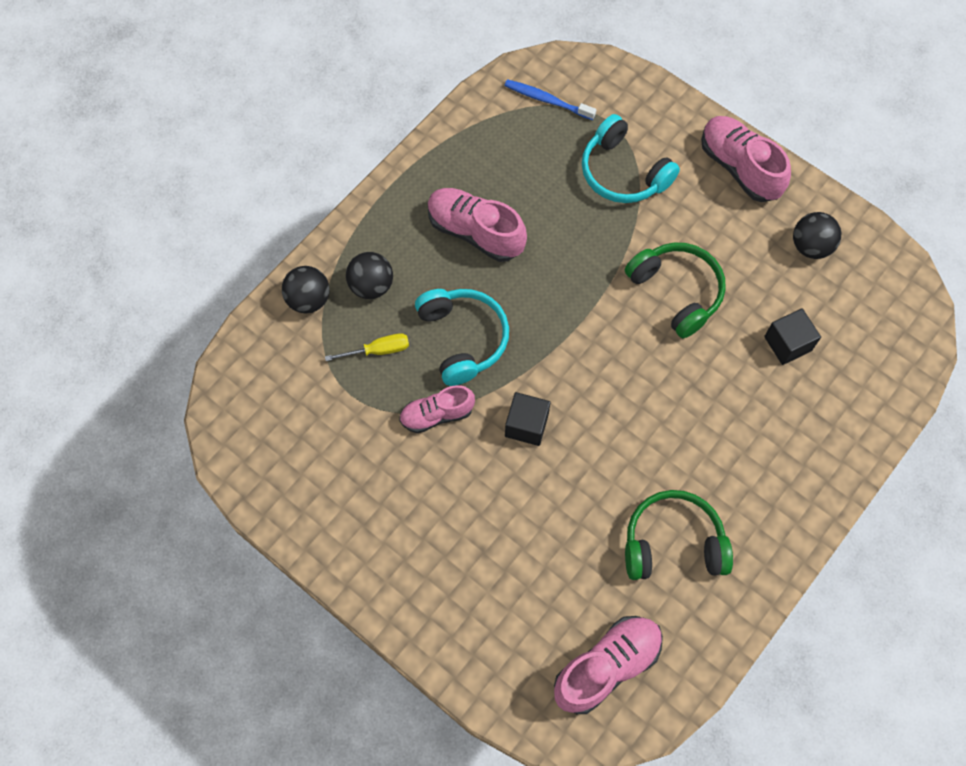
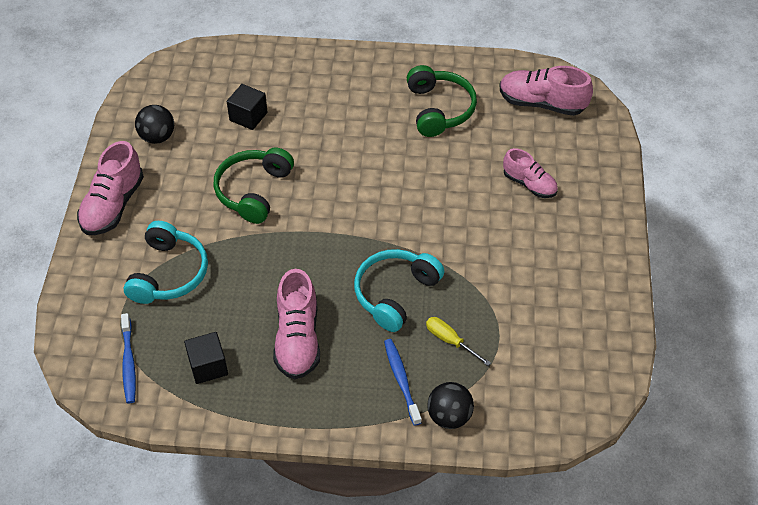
camera: 125 degrees left, 15 degrees down
black ball [346,252,393,299] -> blue toothbrush [384,339,422,426]
pink shoe [399,385,475,433] -> pink shoe moved to [503,148,558,198]
black cube [505,392,551,446] -> black cube moved to [184,332,228,384]
green headphones [625,490,733,580] -> green headphones turned 150 degrees counterclockwise [407,65,477,137]

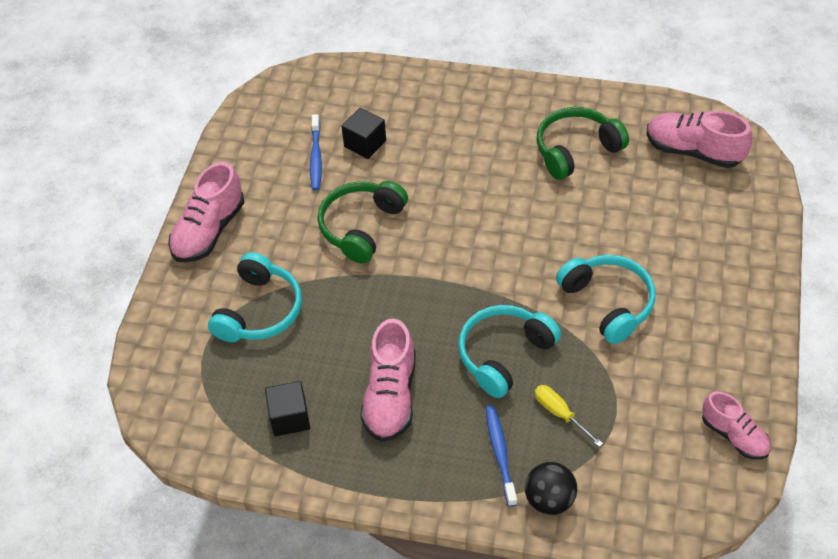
camera: 10 degrees right, 0 degrees up
blue toothbrush [121,313,136,403] -> blue toothbrush moved to [310,114,322,191]
black ball [135,105,174,144] -> none
green headphones [407,65,477,137] -> green headphones turned 120 degrees counterclockwise [536,107,629,180]
pink shoe [503,148,558,198] -> pink shoe moved to [702,391,771,460]
none -> turquoise headphones [556,255,656,344]

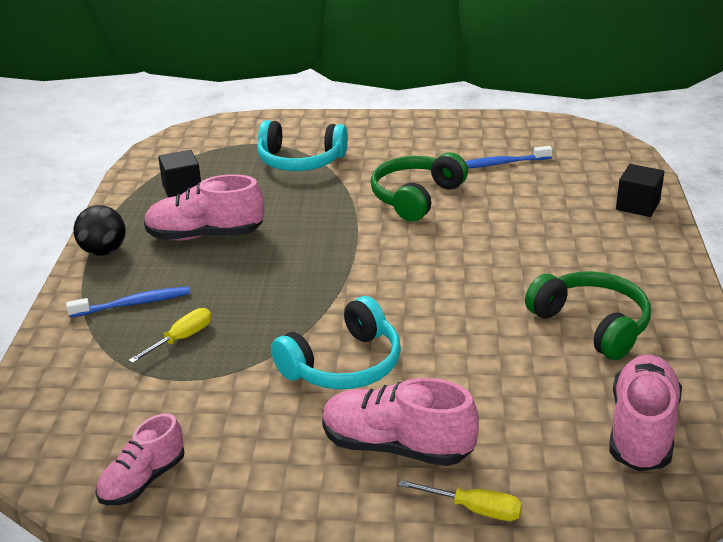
camera: 80 degrees right, 20 degrees down
pink shoe [168,162,244,263] -> pink shoe moved to [322,378,479,466]
green headphones [317,181,408,264] -> green headphones turned 75 degrees counterclockwise [371,152,468,222]
black cube [342,107,386,159] -> black cube moved to [616,164,664,217]
turquoise headphones [458,305,561,398] -> none
black ball [525,462,577,515] -> black ball moved to [73,205,126,256]
none -> yellow screwdriver [399,480,522,521]

